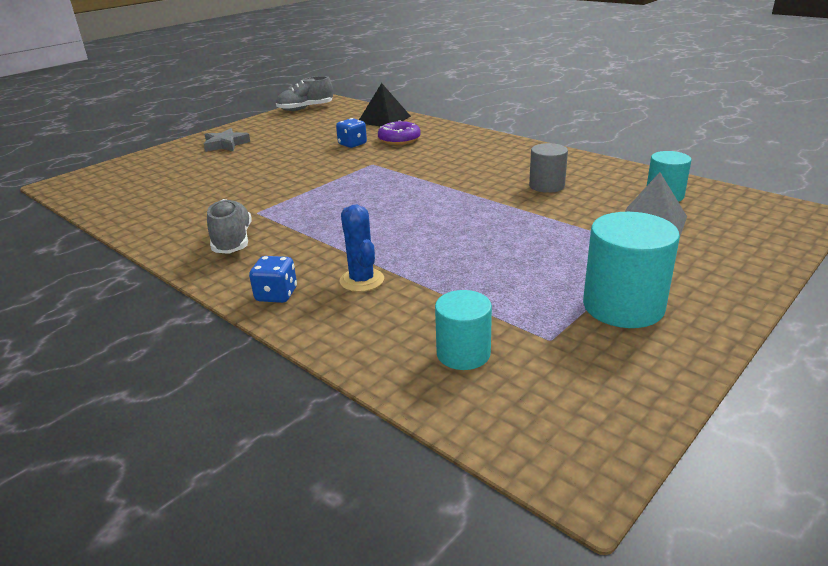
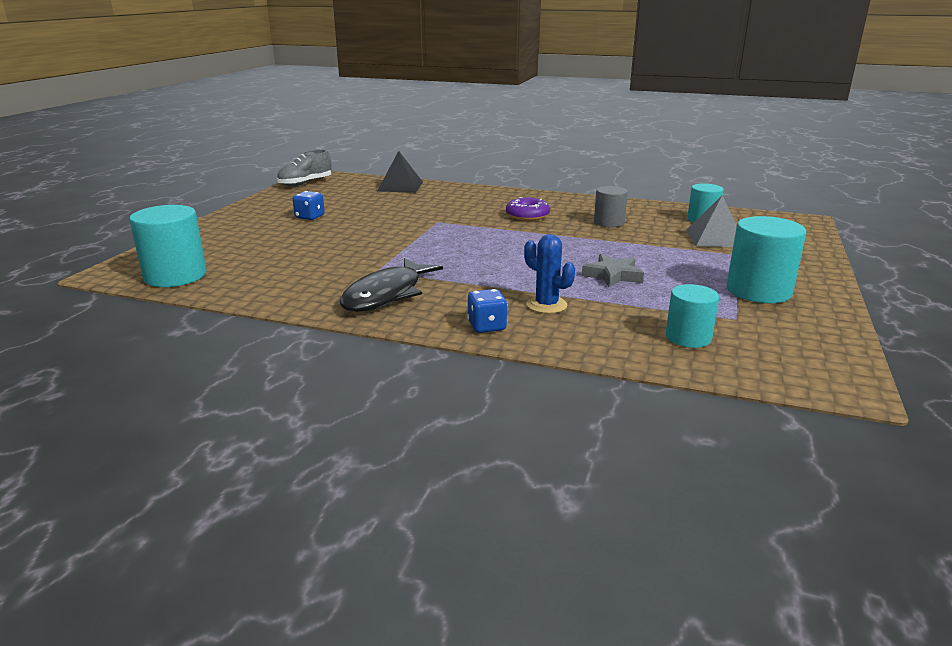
camera: 25 degrees left, 5 degrees down
grey star [204,128,250,152] -> grey star moved to [582,254,644,288]
grey shoe [207,199,252,254] -> black fish [339,258,443,312]
blue dice [336,118,367,148] -> blue dice moved to [293,191,325,220]
purple donut [378,120,421,145] -> purple donut moved to [506,197,550,221]
none -> turquoise cylinder [129,205,207,287]

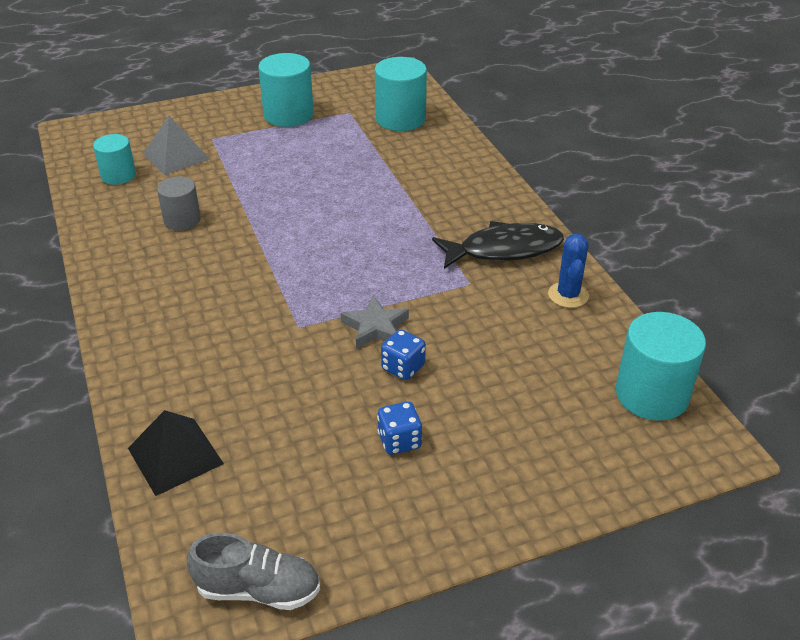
camera: 130 degrees left, 15 degrees up
blue dice [467,289,508,333] -> blue dice moved to [381,329,426,380]
purple donut [506,197,550,221] -> none
blue cactus [524,234,575,314] -> blue cactus moved to [548,233,589,308]
grey star [582,254,644,288] -> grey star moved to [341,296,409,349]
turquoise cylinder [666,284,719,348] -> turquoise cylinder [375,57,427,131], size x1.60

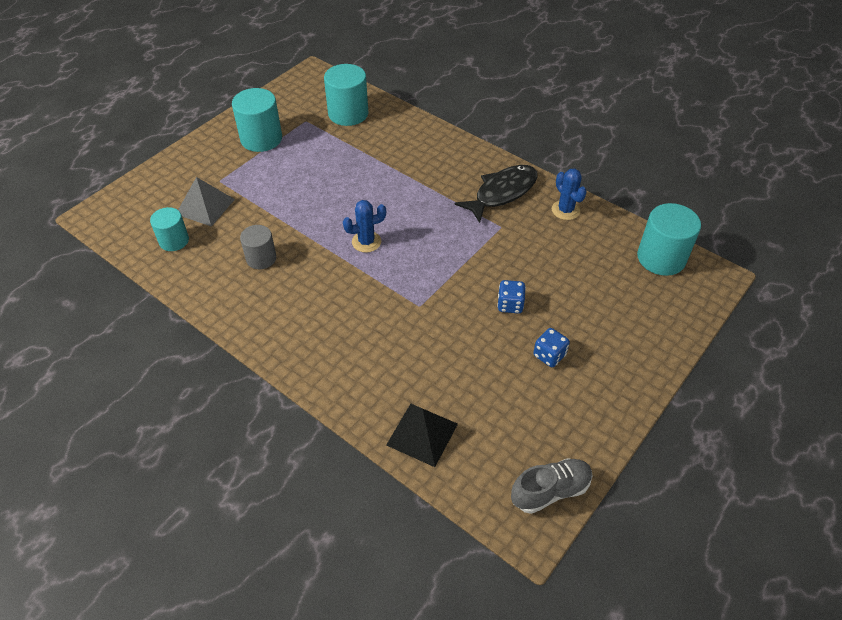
camera: 30 degrees left, 10 degrees up
grey star [341,296,409,349] -> none
none -> blue cactus [343,200,386,253]

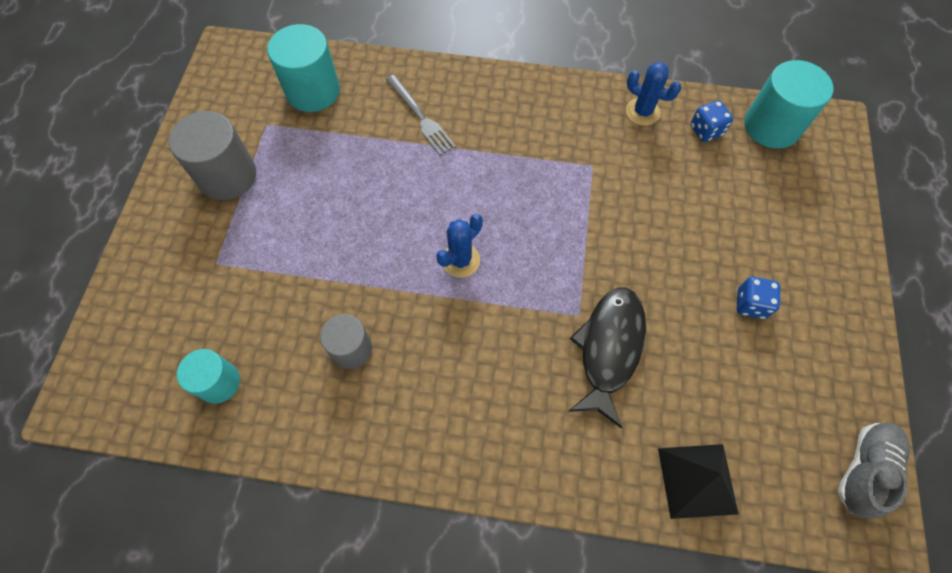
camera: 30 degrees left, 15 degrees up
grey pyramid [178,177,235,227] -> none
turquoise cylinder [232,88,282,152] -> grey cylinder [169,111,256,200]
black fish [455,165,538,223] -> black fish moved to [568,288,646,429]
blue dice [497,280,526,313] -> blue dice moved to [690,100,733,142]
none -> grey fork [386,75,456,155]

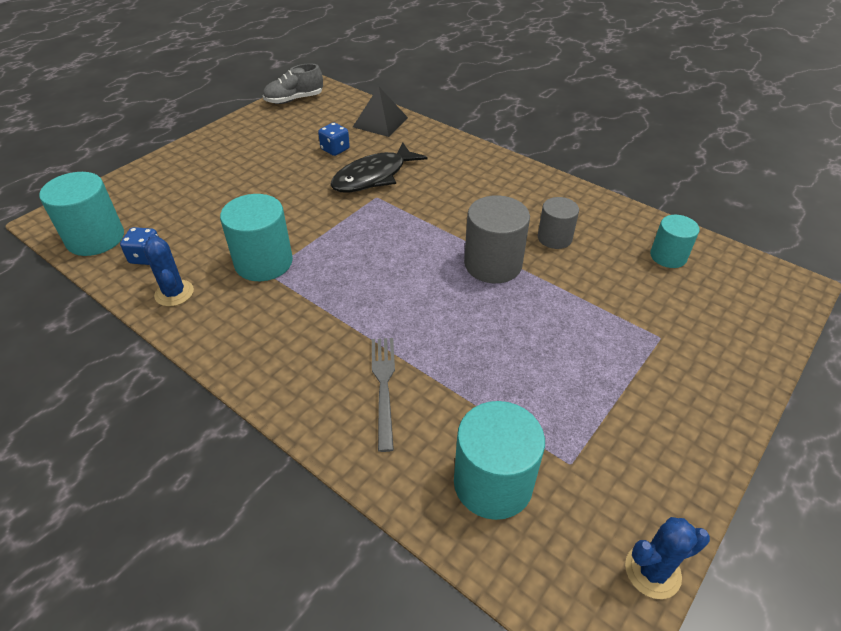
camera: 150 degrees left, 20 degrees down
grey cylinder [169,111,256,200] -> grey cylinder moved to [464,195,530,283]
blue cactus [436,214,483,278] -> blue cactus moved to [625,517,710,599]
blue dice [737,277,780,319] -> blue dice moved to [318,123,350,156]
none -> turquoise cylinder [220,194,293,281]

